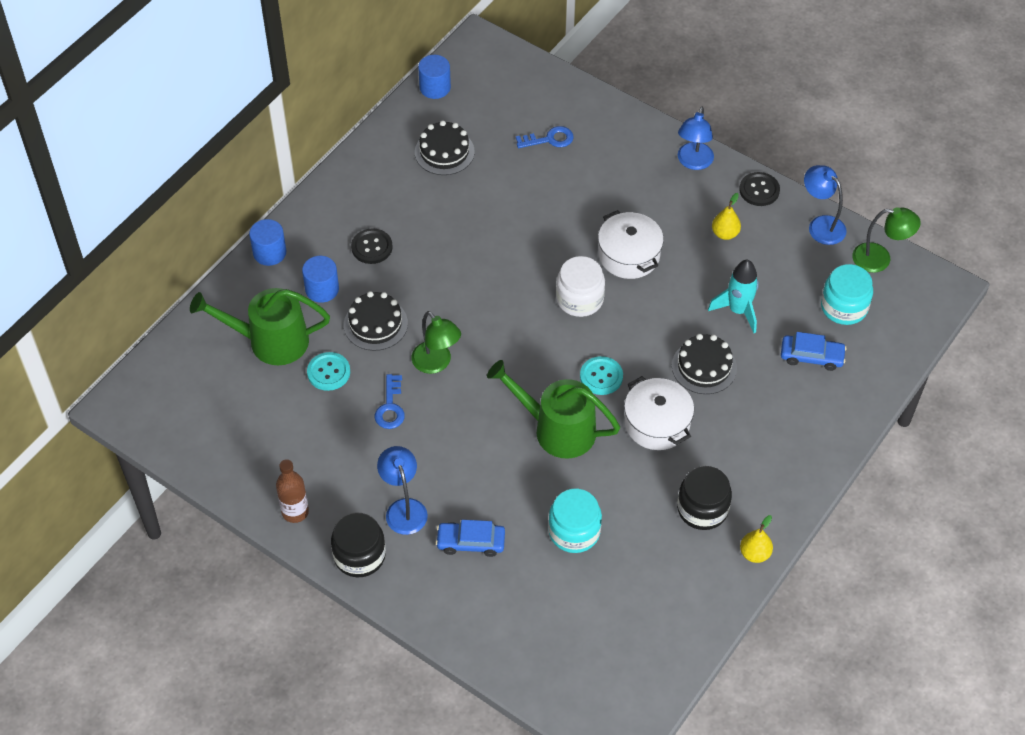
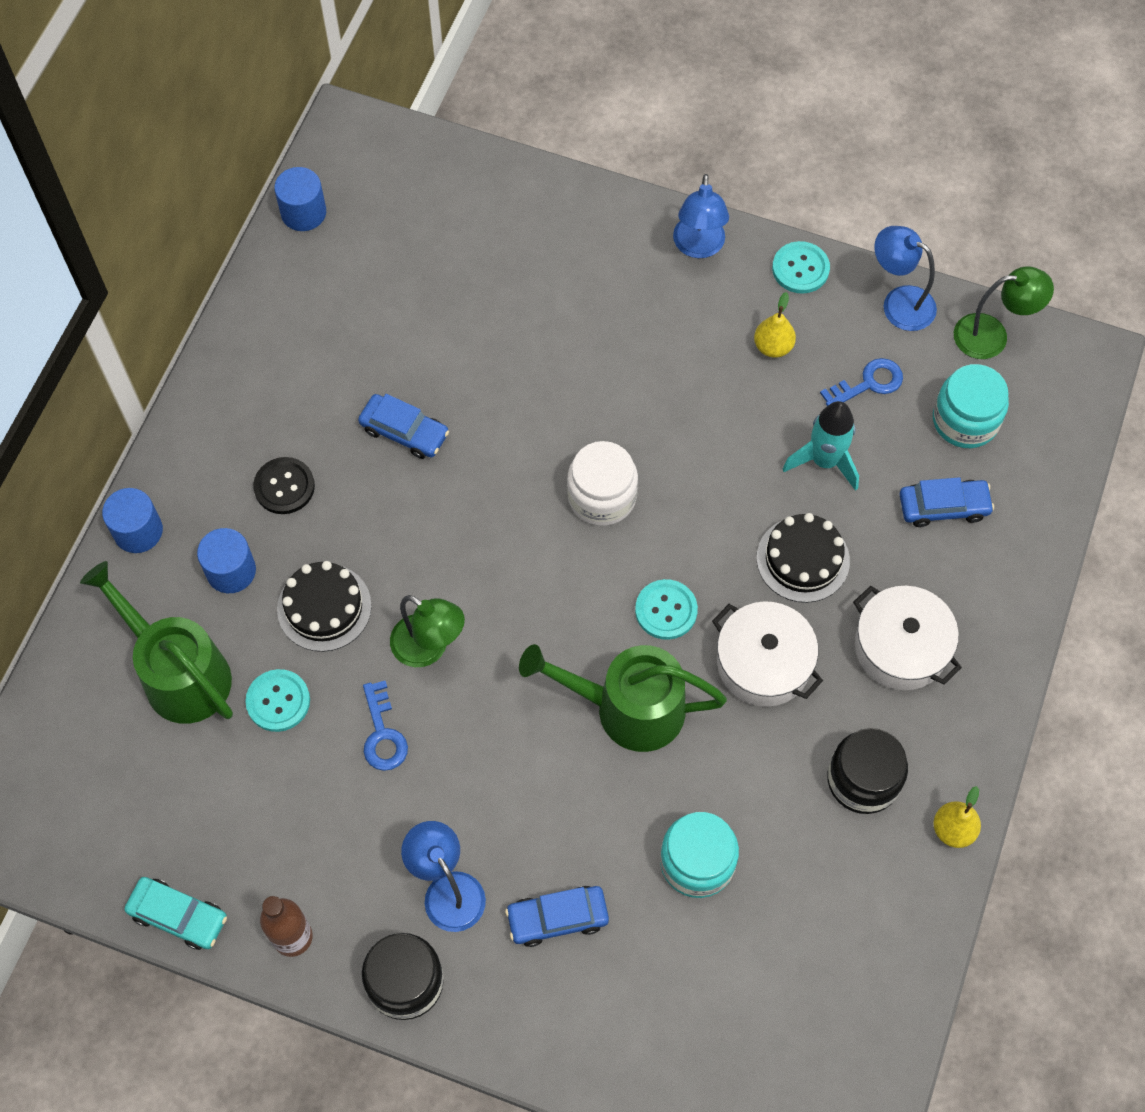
camera: 15 degrees left, 10 degrees up
green watering can [190,288,330,365] -> green watering can turned 60 degrees clockwise [80,561,233,724]
black cake [415,120,475,175] -> none
blue key [516,126,574,148] -> blue key moved to [820,358,903,406]
white pot [598,210,664,279] -> white pot moved to [853,586,962,690]
black button [739,172,780,206] -> turquoise button [772,241,830,294]
none -> turquoise car [124,877,227,950]
none -> blue car [358,394,449,459]

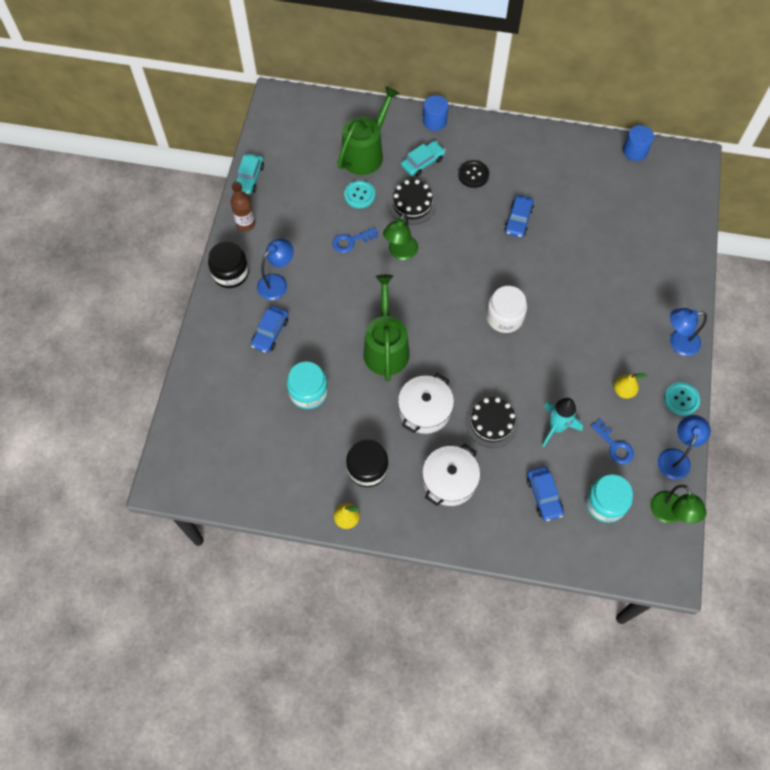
camera: 80 degrees right, 0 degrees up
blue cylinder [197,528,256,593] -> turquoise car [401,141,445,176]
blue car [505,886,609,947] -> blue car turned 135 degrees counterclockwise [251,306,289,353]
turquoise button [635,579,698,640] -> none

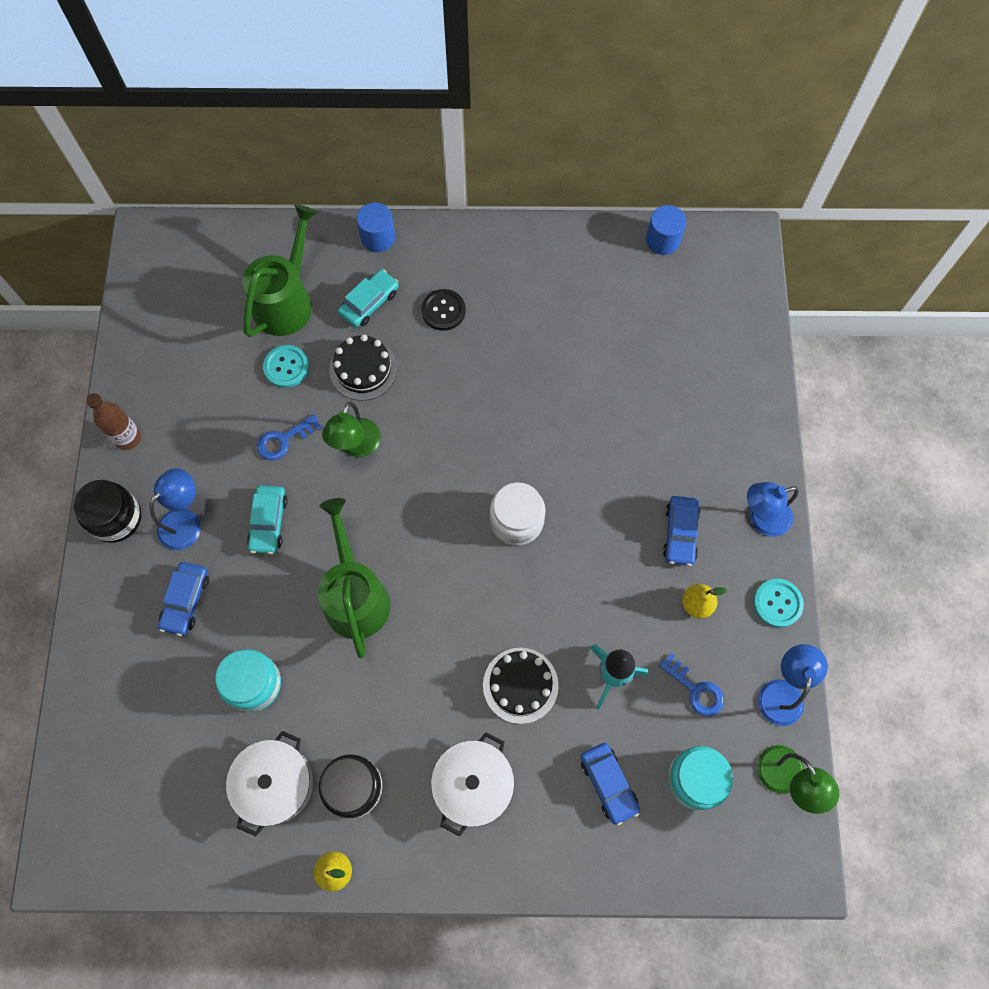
camera: 10 degrees left, 5 degrees up
turquoise car [235,153,264,195] -> turquoise car moved to [247,485,288,554]
white pot [398,373,454,434] -> white pot moved to [226,731,313,836]
blue car [504,195,534,238] -> blue car moved to [663,496,700,566]

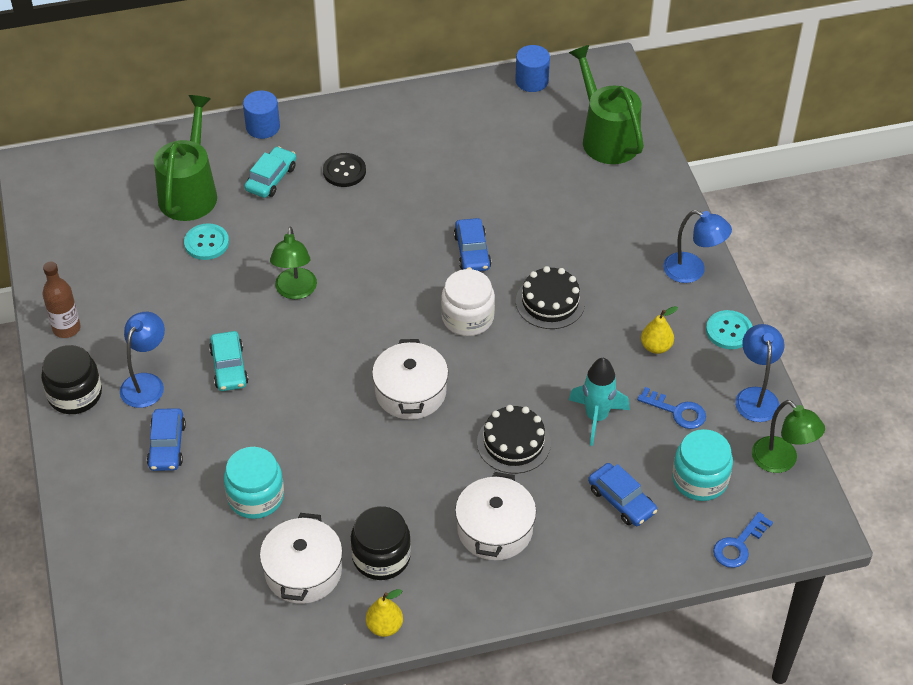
camera: 15 degrees left, 20 degrees down
blue key [257,414,322,461] -> blue key moved to [713,512,773,568]
green watering can [318,498,390,658] -> green watering can moved to [569,45,644,164]
black cake [329,335,398,401] -> black cake moved to [516,266,585,329]
blue car [663,496,700,566] -> blue car moved to [454,218,491,271]
blue lamp [747,482,799,537] -> blue lamp turned 120 degrees counterclockwise [663,210,732,283]
none -> white pot [372,339,448,420]

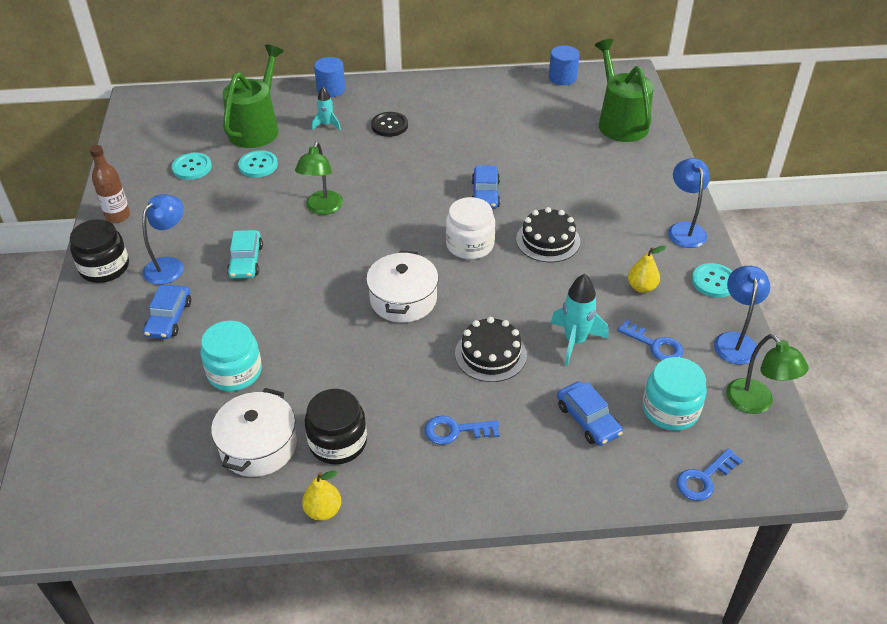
camera: 10 degrees right, 5 degrees down
turquoise car [244,146,296,198] -> turquoise rocket [312,87,341,130]
white pot [455,472,536,560] -> blue key [425,416,500,445]
blue lamp [663,210,732,283] -> blue lamp turned 135 degrees counterclockwise [668,158,710,248]
none -> turquoise button [172,153,212,180]

